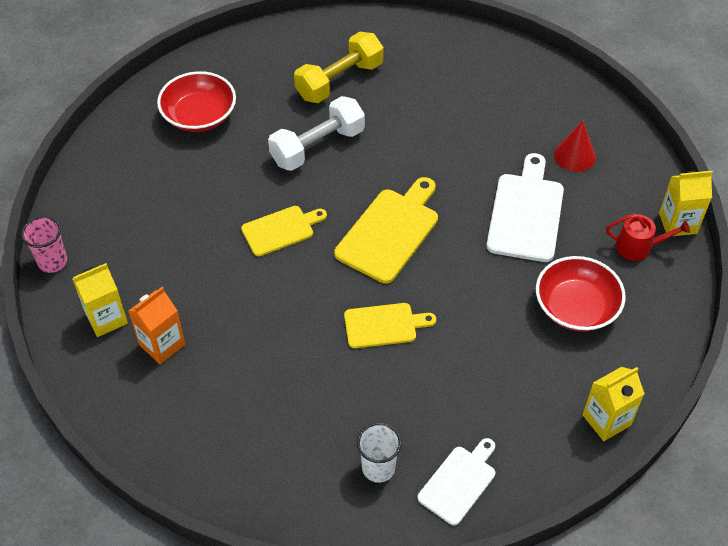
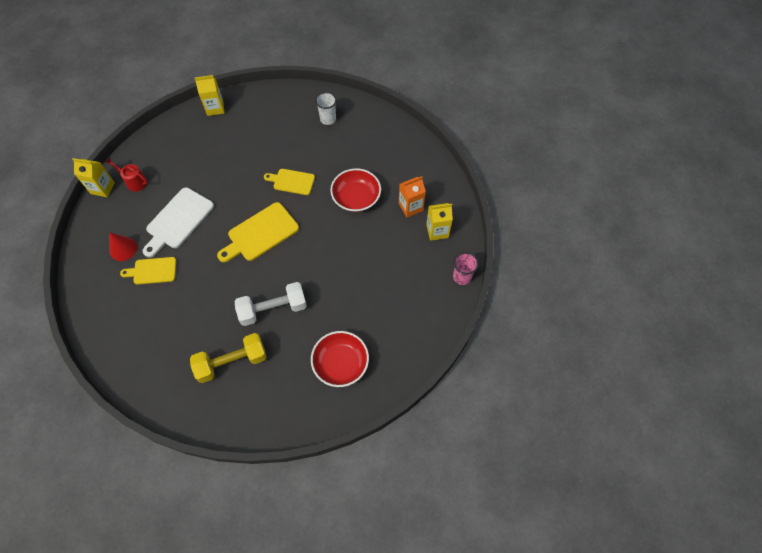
camera: 160 degrees left, 10 degrees up
yellow cutting board [241,206,327,256] -> yellow cutting board moved to [120,257,176,285]
white cutting board [418,438,495,525] -> none
red bowl [536,256,626,331] -> red bowl moved to [330,168,381,212]

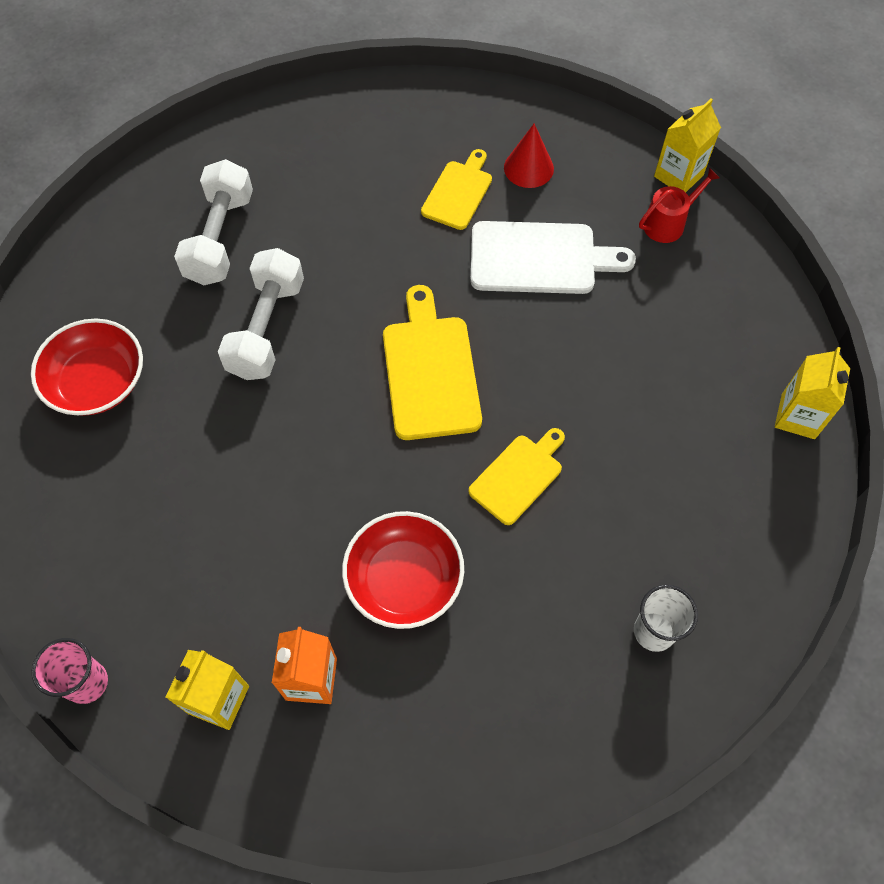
camera: 120 degrees right, 0 degrees up
white cutting board [143,187,214,258] -> white cutting board turned 120 degrees clockwise [470,221,636,294]
yellow dumbbell [190,333,267,383] -> white dumbbell [174,159,253,285]

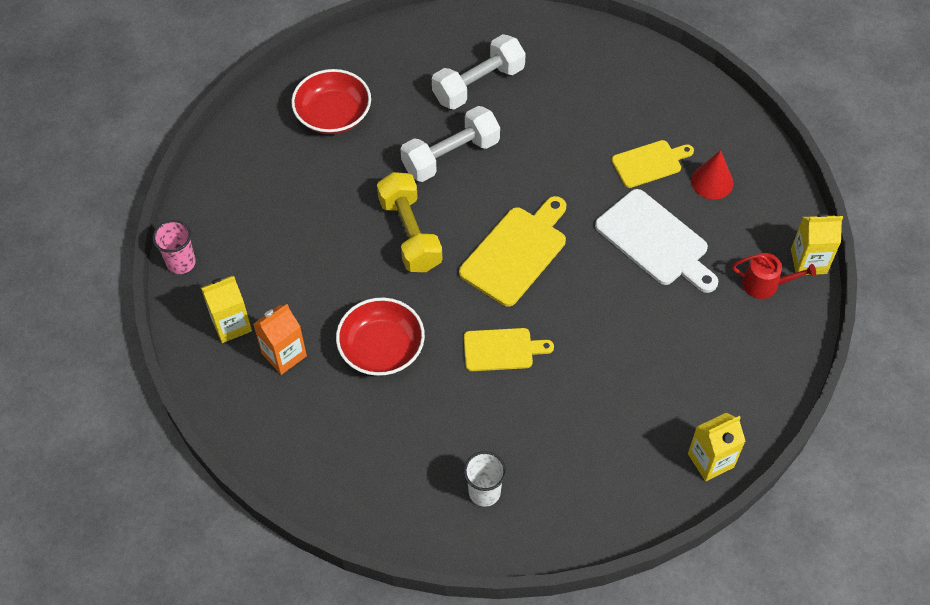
camera: 45 degrees right, 5 degrees down
none -> yellow dumbbell [377,172,442,272]

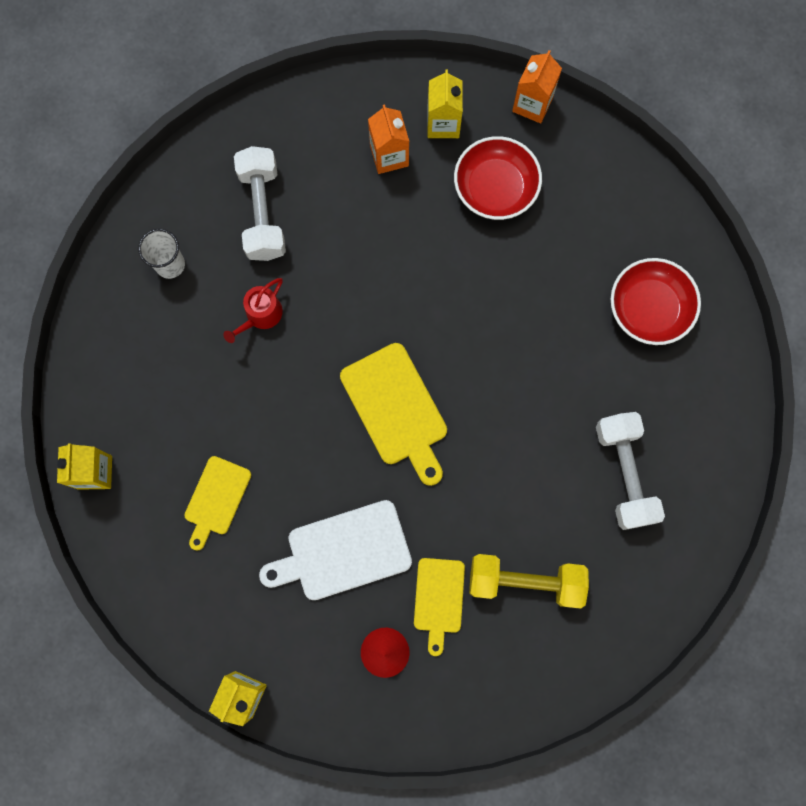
camera: 115 degrees right, 20 degrees up
pink cup [153,220,196,274] -> orange carton [512,50,562,124]
red bowl [336,298,425,376] -> red bowl moved to [454,136,542,220]
yellow dumbbell [377,172,442,272] -> yellow dumbbell moved to [469,554,589,608]
white dumbbell [400,106,500,182] -> white dumbbell moved to [234,146,286,261]
yellow cutting board [464,328,554,371] -> yellow cutting board moved to [184,456,251,551]
red watering can [732,253,816,299] -> red watering can moved to [223,278,283,343]

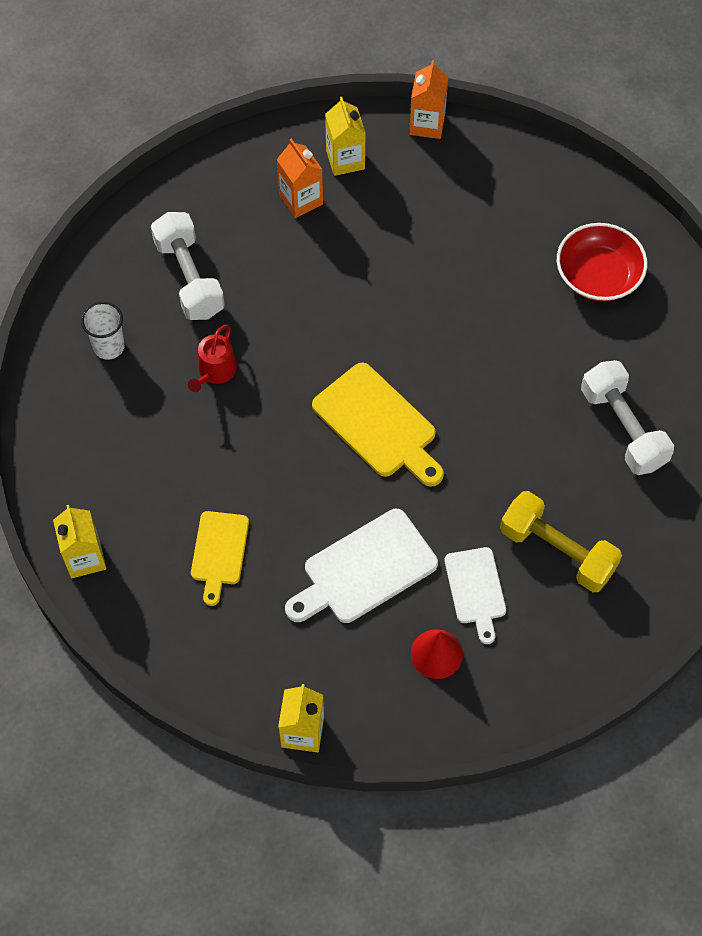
camera: 15 degrees left, 15 degrees down
yellow cutting board [414,558,465,656] -> white cutting board [444,547,506,644]
red bowl [454,136,542,220] -> none
yellow dumbbell [469,554,589,608] -> yellow dumbbell turned 45 degrees clockwise [500,491,622,592]

